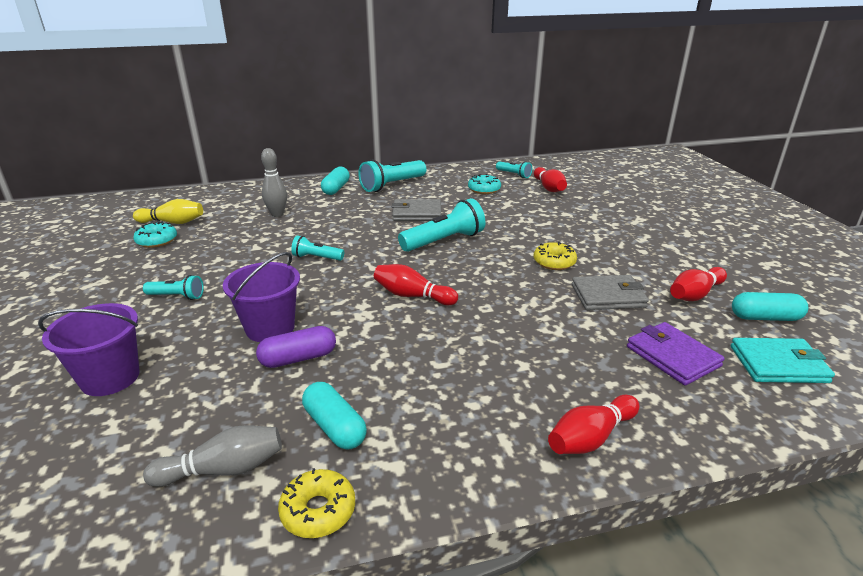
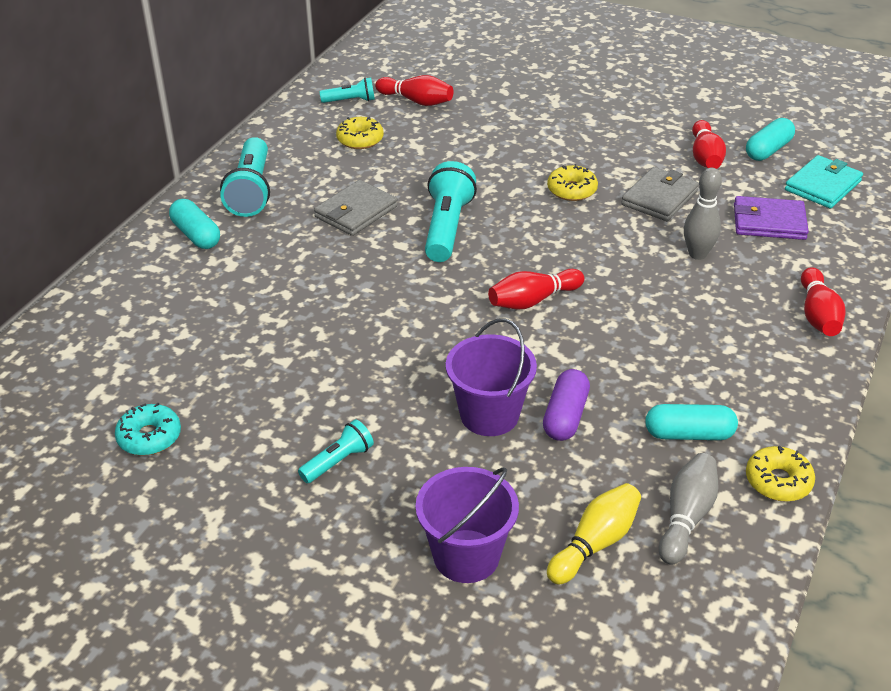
camera: 50 degrees left, 10 degrees up
yellow bowling pin [133,199,203,224] -> yellow bowling pin moved to [547,483,641,585]
grey bowling pin [261,148,287,217] -> grey bowling pin moved to [684,168,722,260]
turquoise flashlight [291,235,344,261] -> none
turquoise donut [468,174,501,194] -> yellow donut [336,117,384,149]

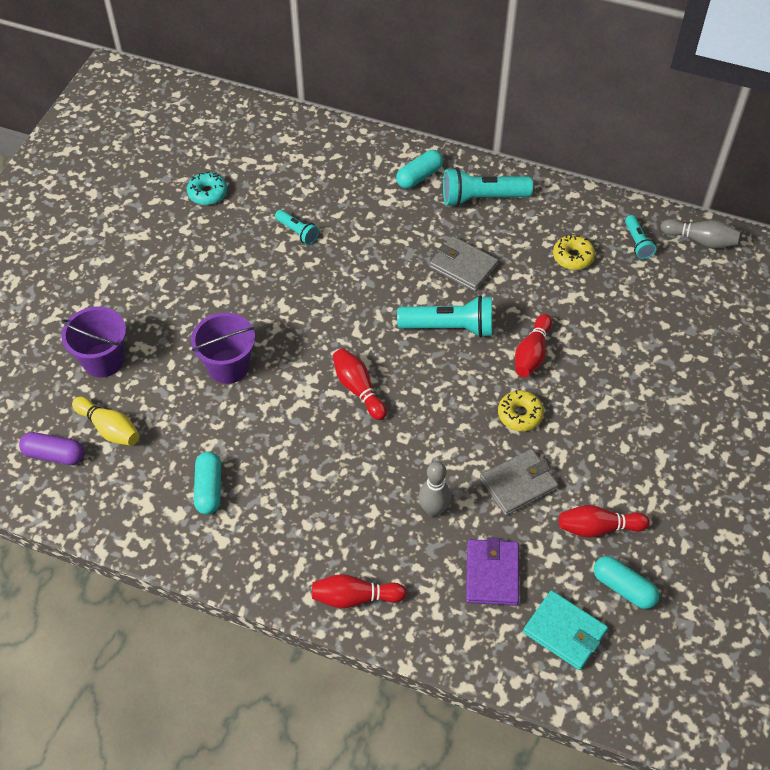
camera: 85 degrees right, 15 degrees up
turquoise flashlight [298,419,374,483] -> turquoise flashlight moved to [275,210,319,245]
red bowling pin [375,75,454,106] -> red bowling pin moved to [515,314,552,377]
purple capsule [543,369,590,441] -> purple capsule moved to [19,432,84,465]
grey wallet [621,167,699,221] -> grey wallet turned 60 degrees counterclockwise [480,449,558,516]
grey bowling pin [659,453,718,565] -> grey bowling pin moved to [660,219,740,248]
yellow donut [746,446,815,502] -> none

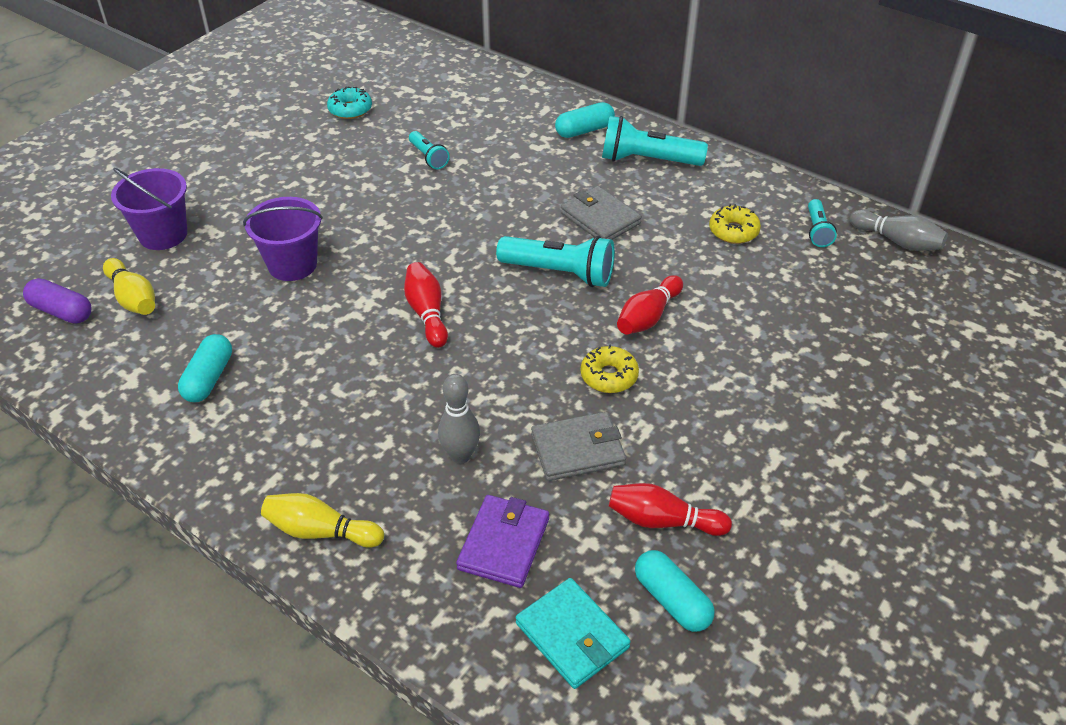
camera: 15 degrees right, 10 degrees down
red bowling pin [312,574,407,608] -> yellow bowling pin [261,493,384,548]

